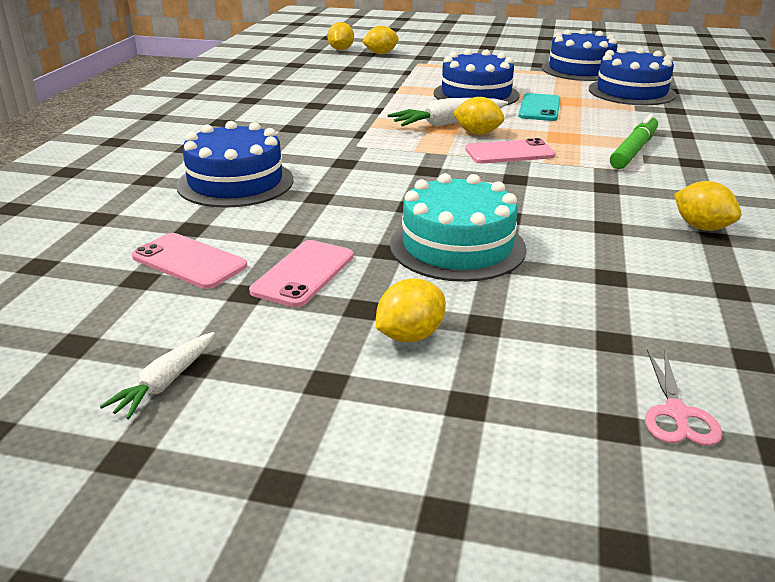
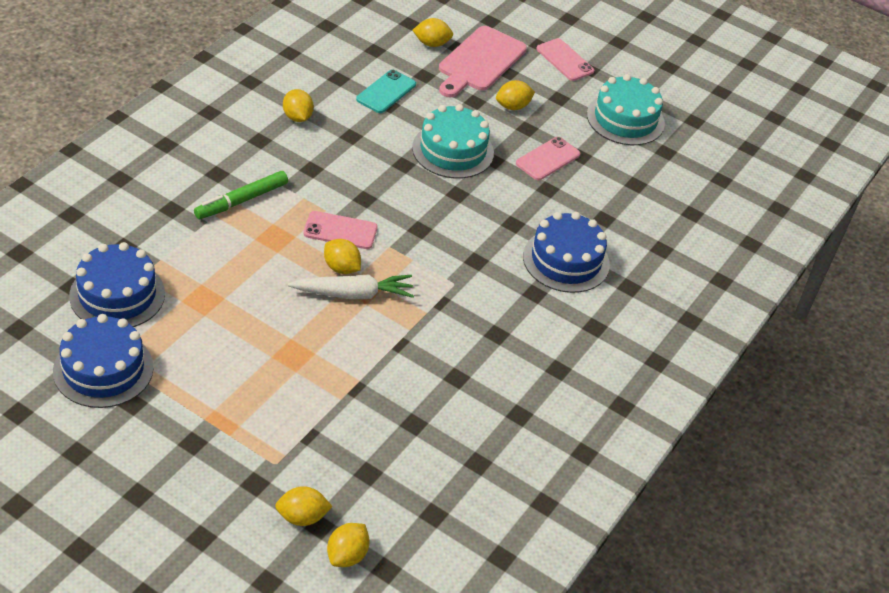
camera: 165 degrees left, 15 degrees up
white carrot [100,332,215,419] -> turquoise cake [587,74,665,145]
pink phone [132,233,247,289] -> pink phone moved to [536,38,594,81]
blue cake [433,49,520,106] -> none
turquoise phone [518,93,561,121] -> turquoise phone moved to [356,70,416,113]
pink scissors [645,349,722,446] -> yellow lemon [412,18,453,47]
none -> pink cutting board [439,26,527,97]

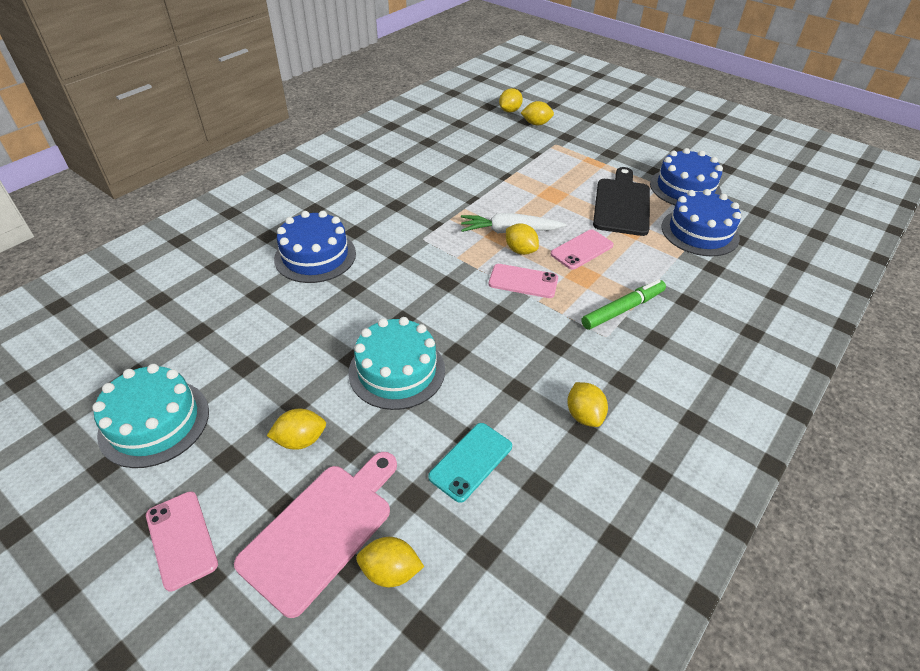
camera: 170 degrees left, 0 degrees up
pink phone [516,137,580,180] -> pink phone moved to [551,230,614,270]
none -> black cutting board [593,167,650,236]

